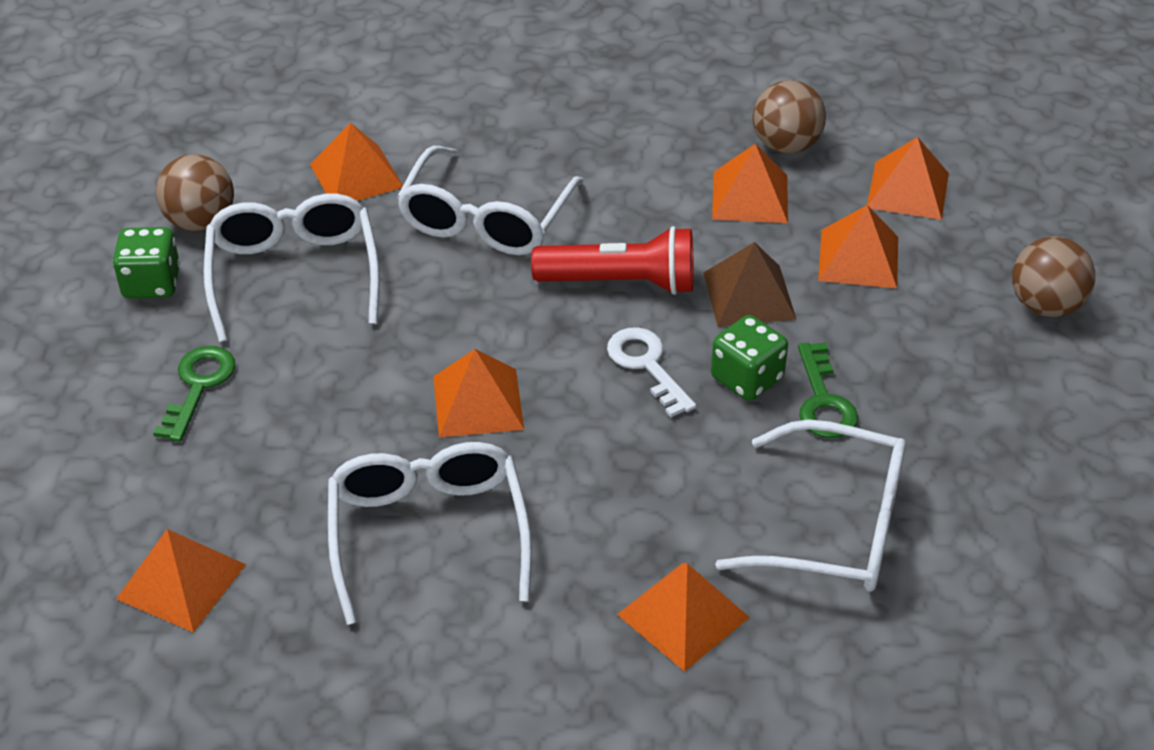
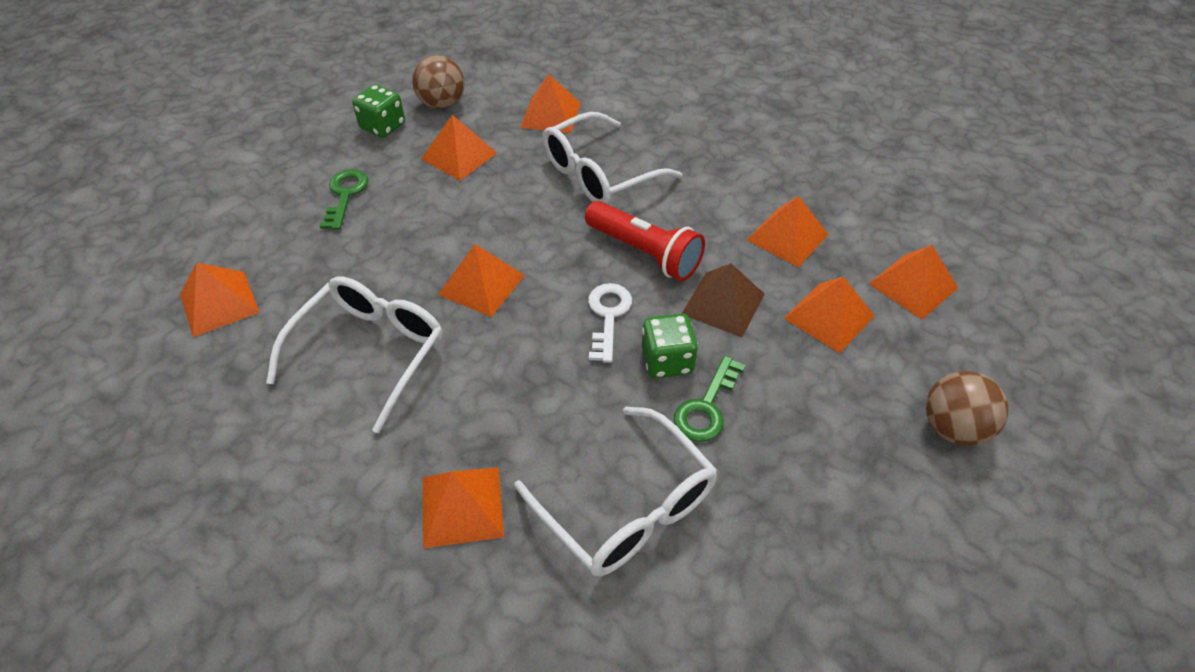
camera: 35 degrees right, 5 degrees up
green key [153,346,235,442] -> green key turned 45 degrees counterclockwise [320,169,368,230]
white glasses [204,194,380,342] -> orange pyramid [421,115,497,181]
brown ball [753,80,826,154] -> none

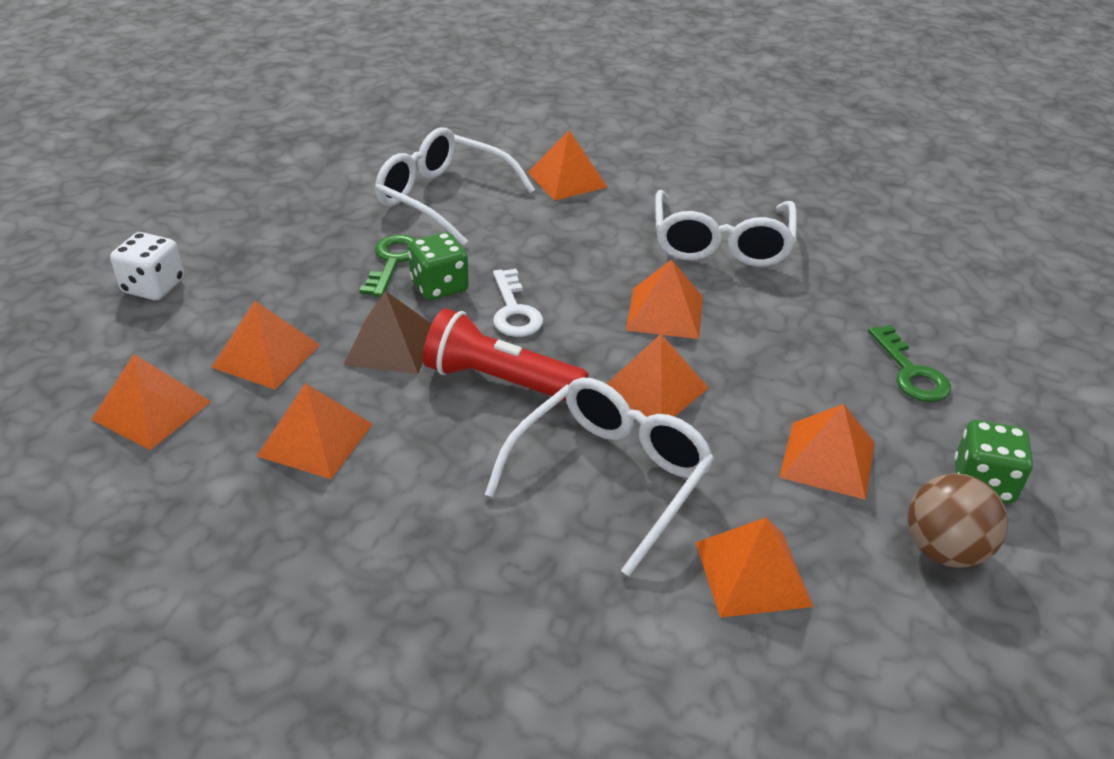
camera: 160 degrees right, 10 degrees down
orange pyramid [180,263,260,337] -> orange pyramid moved to [607,334,709,417]
brown ball [926,371,1009,446] -> white dice [110,232,184,300]

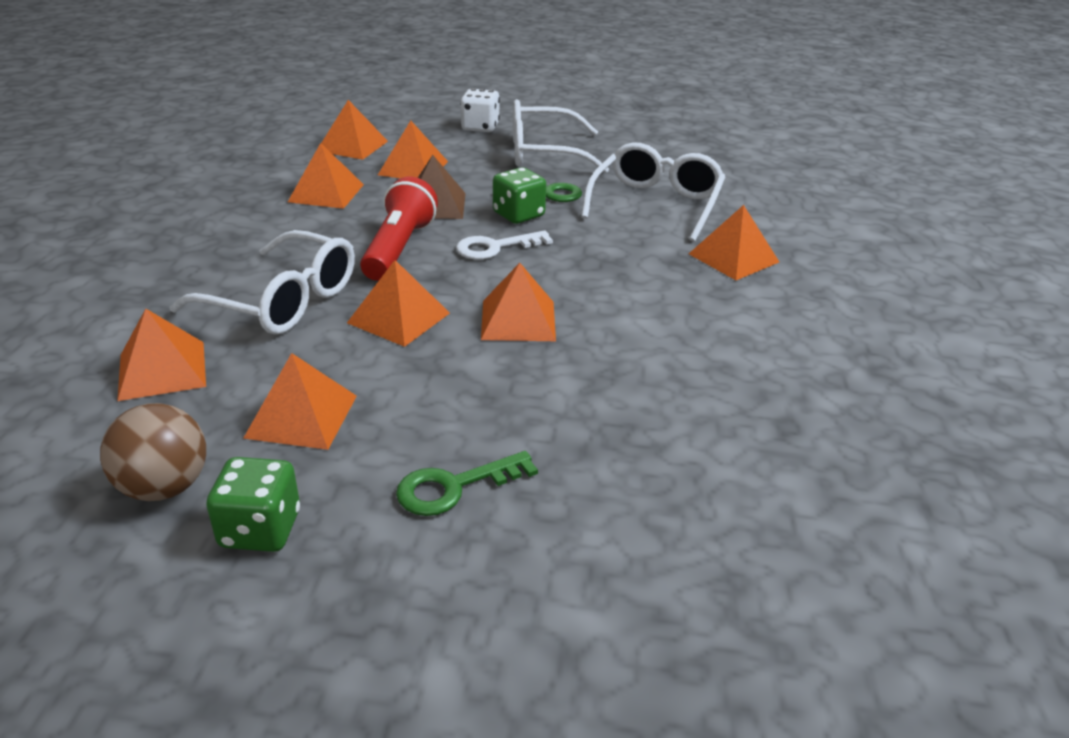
camera: 80 degrees right, 5 degrees down
white glasses [655,190,797,267] -> white glasses moved to [513,99,609,173]

